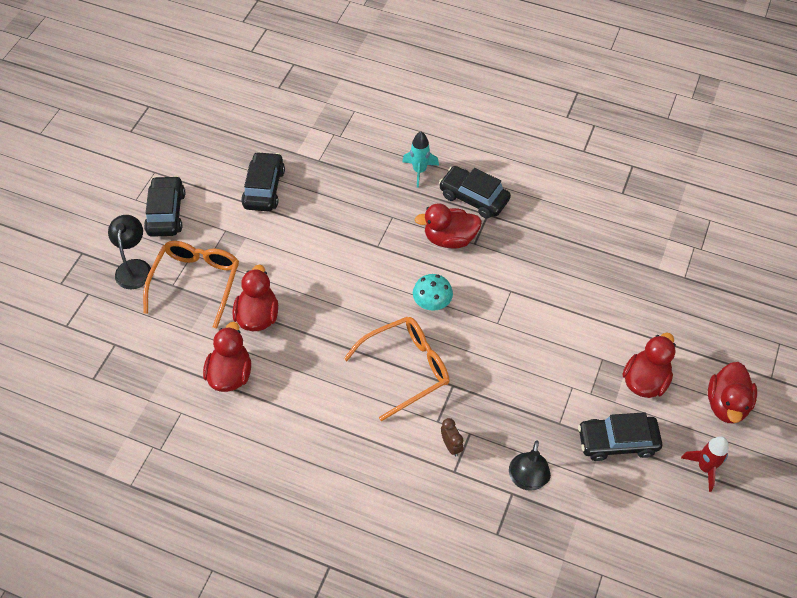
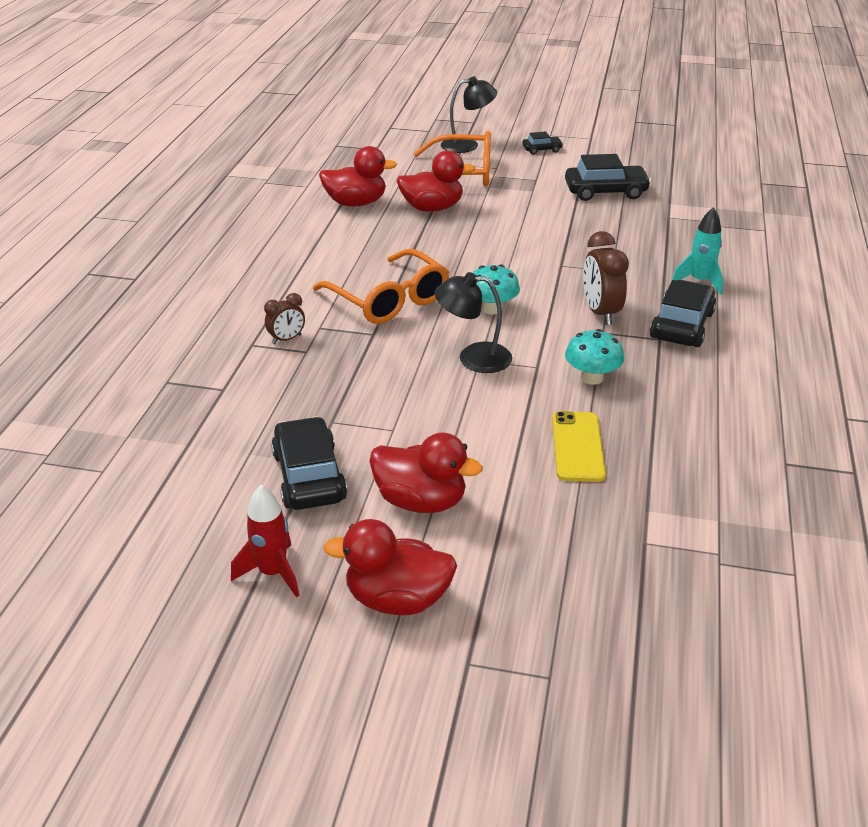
camera: 80 degrees right, 20 degrees down
black car [144,176,185,237] -> black car [522,131,563,154], size x0.52
red duck [415,203,482,248] -> brown clock [583,231,629,325]
black lamp [509,440,551,491] -> black lamp moved to [435,272,512,373]
none -> yellow phone [552,411,606,482]
none -> turquoise mushroom [565,329,624,385]

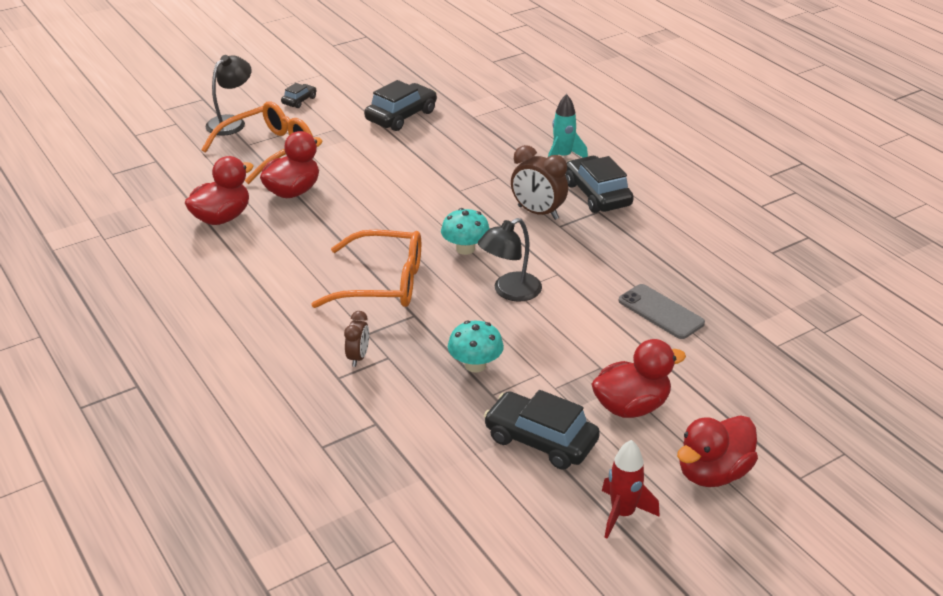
camera: 45 degrees left, 0 degrees up
yellow phone [552,411,606,482] -> grey phone [619,284,705,339]
turquoise mushroom [565,329,624,385] -> turquoise mushroom moved to [448,321,504,373]

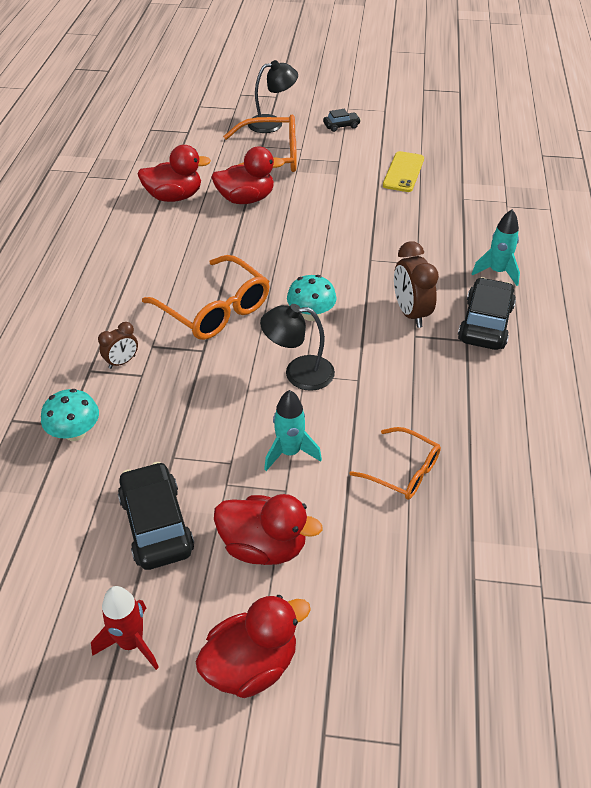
camera: 40 degrees right, 10 degrees up
black car [364,80,437,131] -> yellow phone [383,151,424,192]
turquoise mushroom [448,321,504,373] -> turquoise mushroom moved to [41,389,99,441]
grey phone [619,284,705,339] -> orange glasses [350,427,441,500]
red duck [677,415,758,487] -> red duck turned 150 degrees clockwise [195,595,311,698]
none -> turquoise rocket [264,390,322,471]

